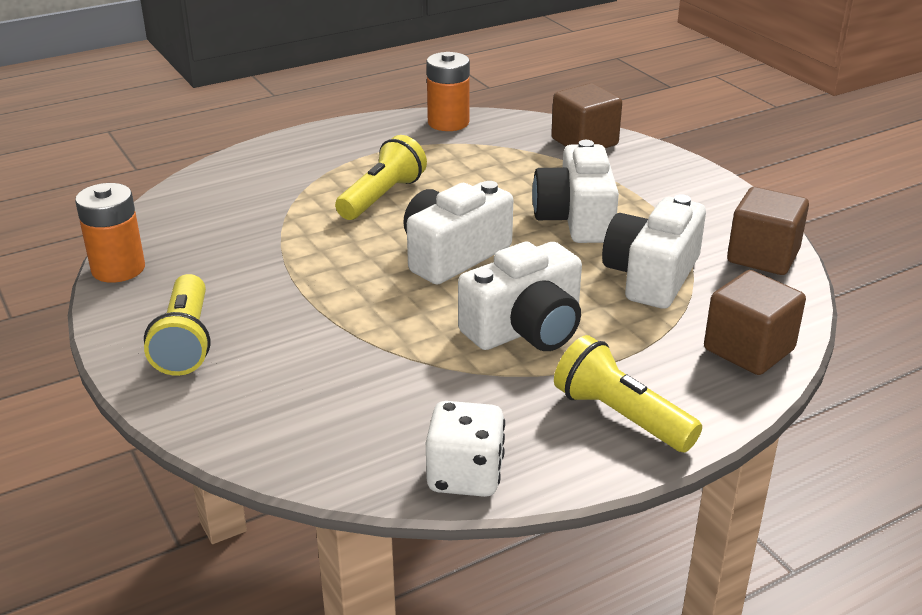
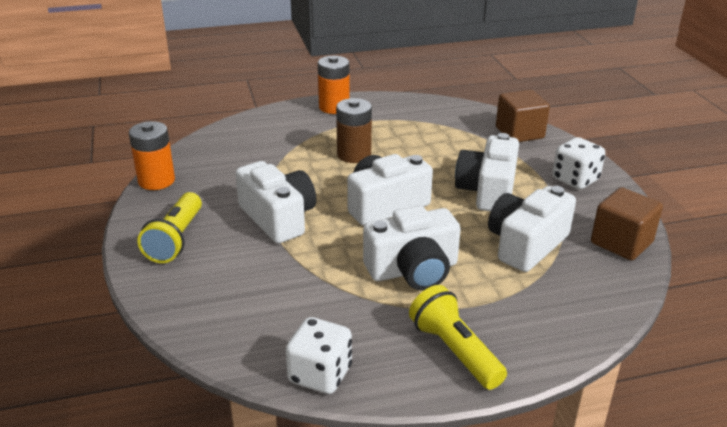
camera: 15 degrees right, 0 degrees up
yellow flashlight [335,135,427,220] -> brown battery [336,98,372,163]
orange battery [427,52,470,131] -> orange battery moved to [318,56,350,114]
brown cube [704,270,806,375] -> none
none -> white camera [235,161,316,243]
none -> white dice [552,137,605,189]

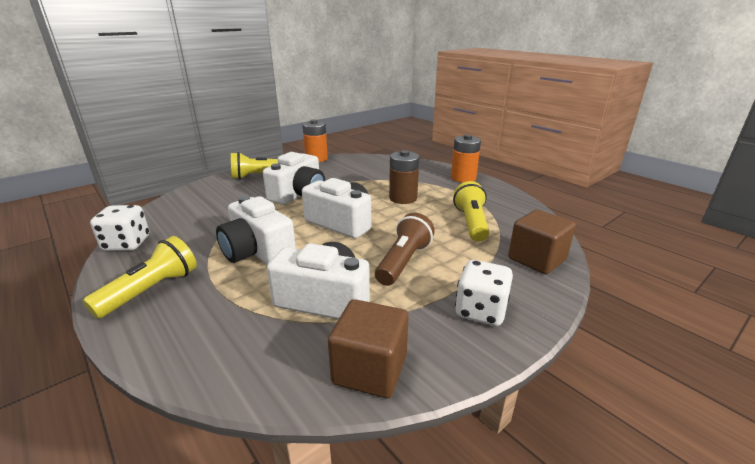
camera: 65 degrees right, 5 degrees down
white camera [455,133,519,211] -> brown flashlight [375,212,435,286]
none -> yellow flashlight [453,181,489,242]

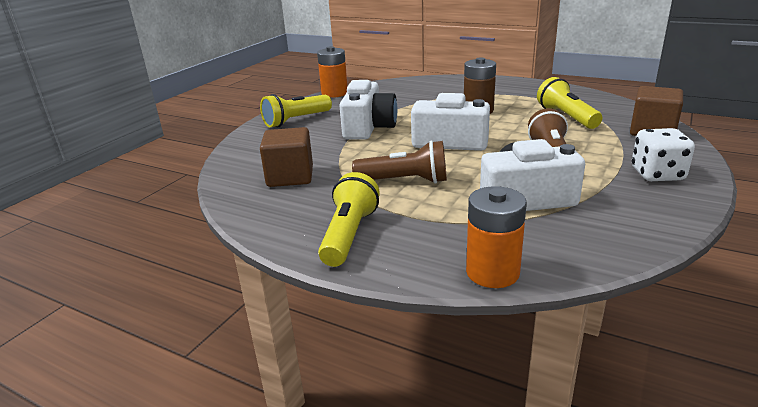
camera: 20 degrees left, 0 degrees up
white dice [90,205,149,251] -> none
white camera [216,196,296,265] -> brown flashlight [352,140,447,184]
brown cube [328,299,409,398] -> brown cube moved to [260,127,313,187]
orange battery [451,135,481,183] -> orange battery moved to [466,186,527,288]

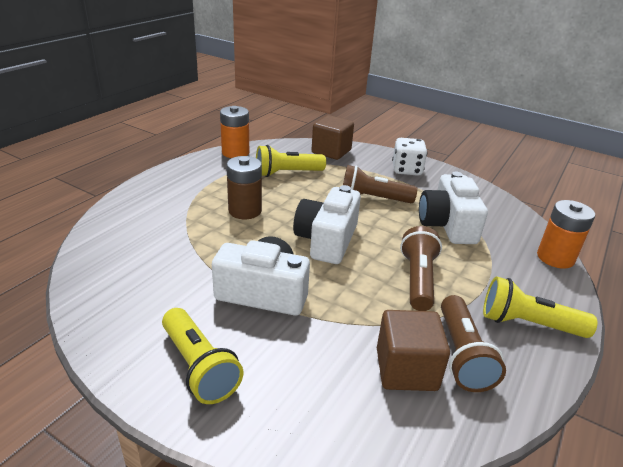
camera: 90 degrees left, 5 degrees up
orange battery [317,46,348,98] -> orange battery moved to [220,106,249,158]
none -> brown flashlight [441,295,506,392]

